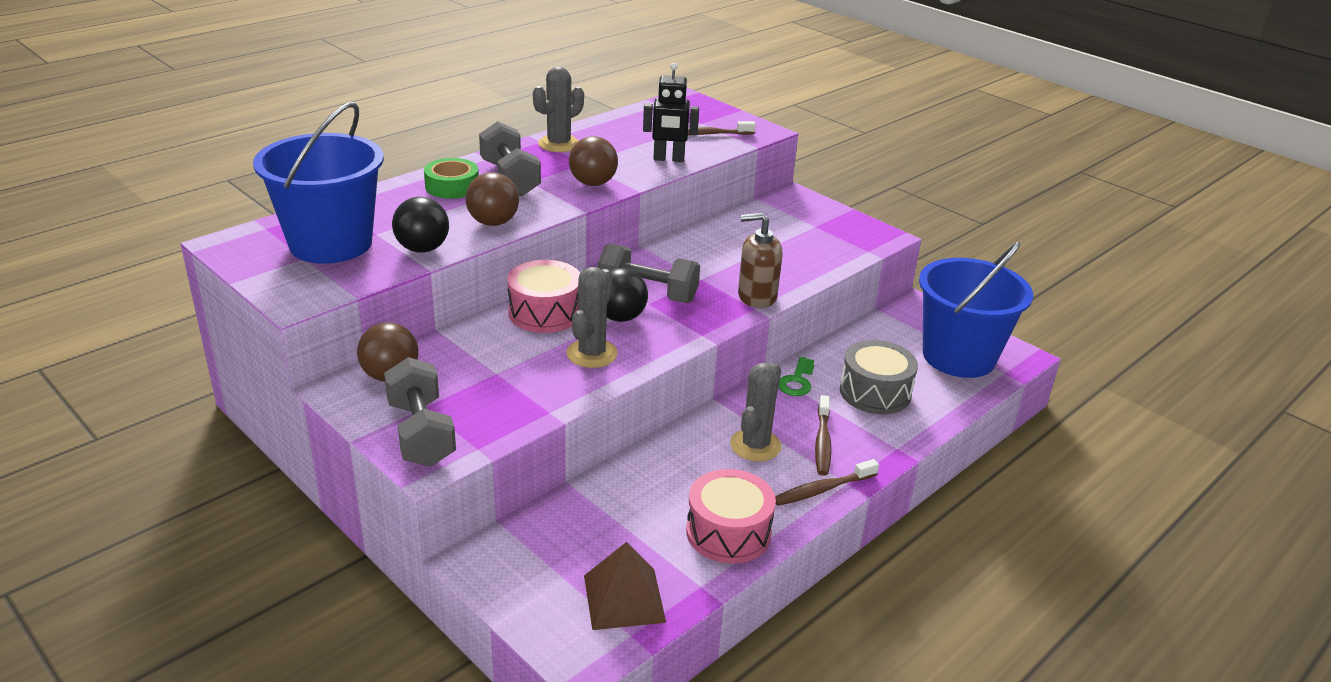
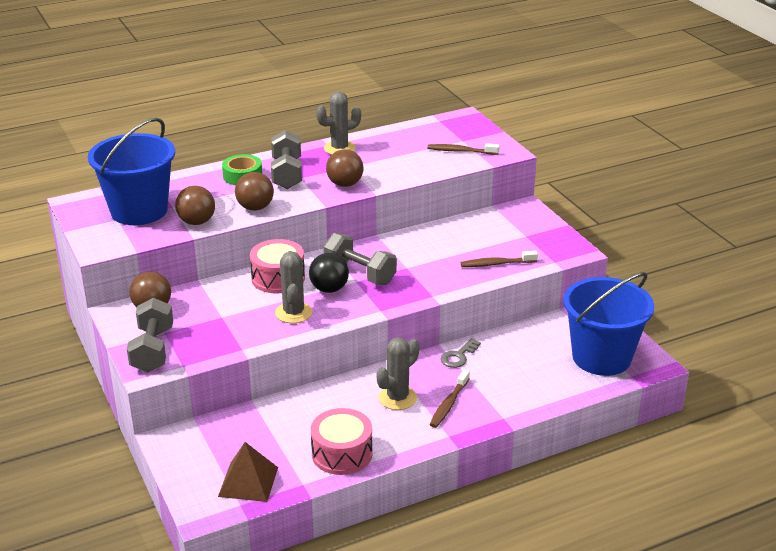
camera: 20 degrees right, 0 degrees up
black ball [392,197,449,253] -> brown ball [175,186,215,225]
grey cactus [566,267,618,368] -> grey cactus turned 45 degrees counterclockwise [275,251,312,323]
black robot [643,63,699,162] -> none
brown soap dispenser [738,213,783,308] -> none
brown toothbrush [775,459,879,506] -> brown toothbrush moved to [461,251,538,267]
green key [779,357,814,396] -> grey key [441,338,481,368]
grey drum [840,340,918,414] -> none

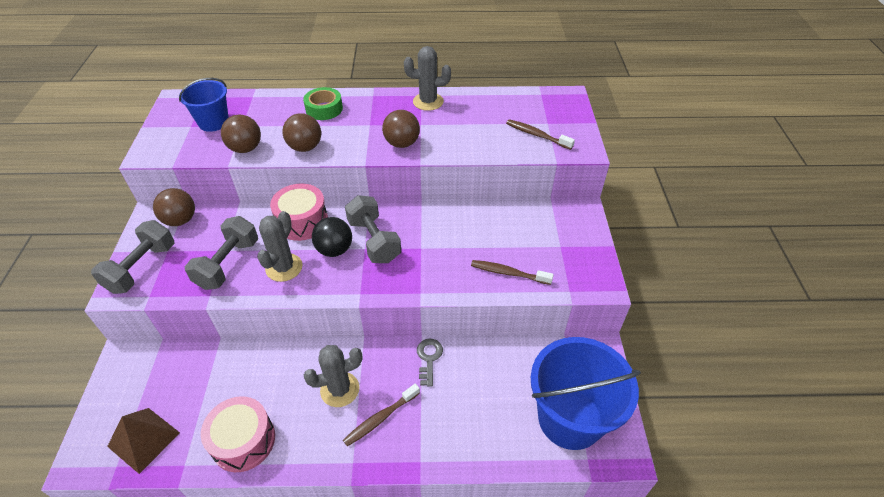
camera: 25 degrees right, 15 degrees up
blue bucket [88,118,175,225] -> blue bucket [179,78,229,132], size x0.58
grey dumbbell [271,130,302,189] -> grey dumbbell moved to [185,216,258,290]
grey key [441,338,481,368] -> grey key turned 120 degrees clockwise [417,339,443,387]

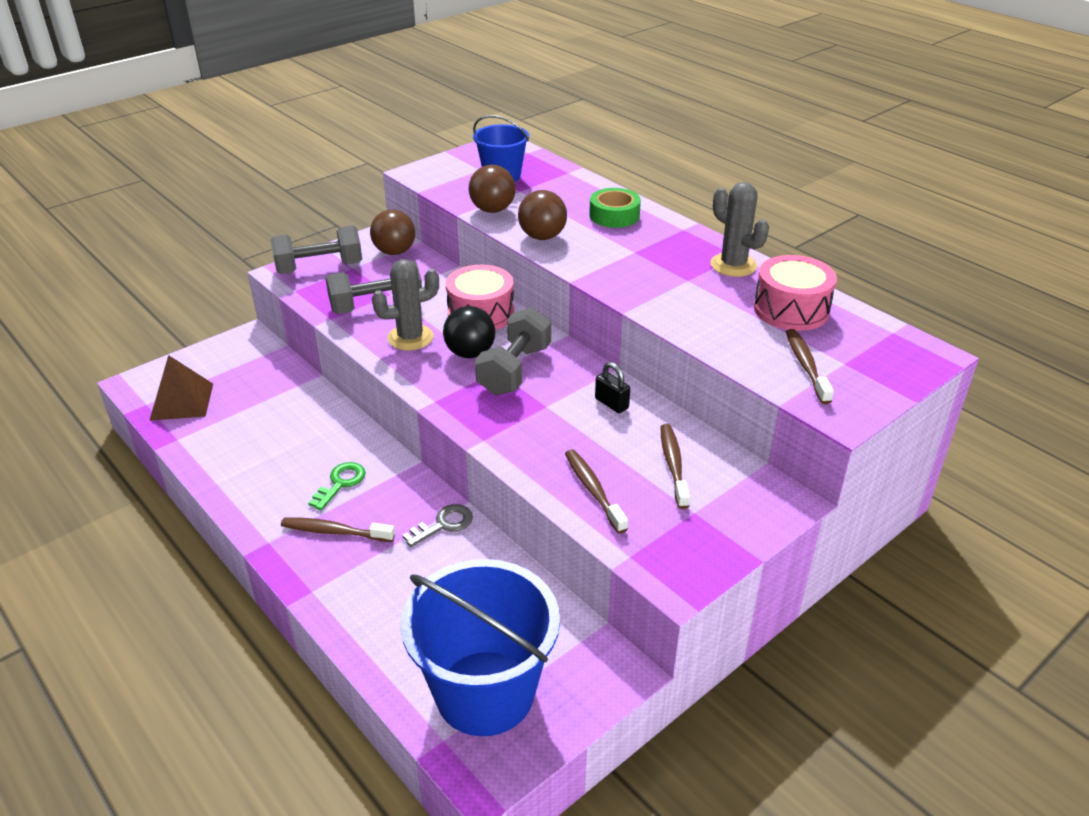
camera: 50 degrees right, 10 degrees down
pink drum [201,396,275,472] -> pink drum moved to [754,255,837,331]
grey cactus [304,345,362,407] -> green key [308,462,366,511]
brown ball [382,110,420,148] -> none
none -> black padlock [595,362,630,413]
none -> brown toothbrush [661,424,690,509]

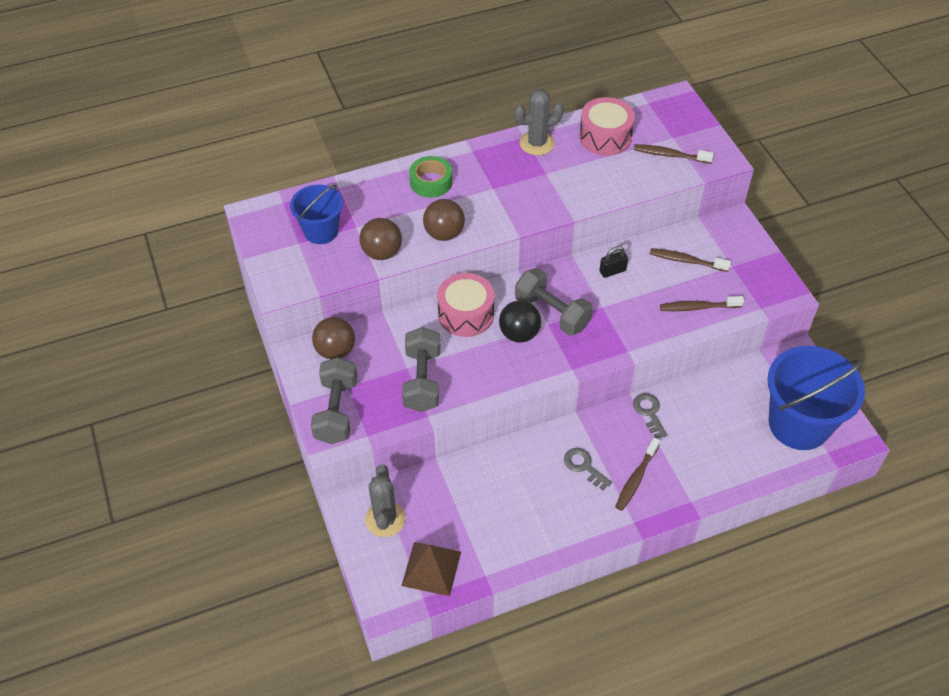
camera: 70 degrees left, 15 degrees up
green key [308,462,366,511] -> grey key [564,448,612,490]
grey cactus [372,259,439,350] -> grey cactus moved to [365,465,406,537]

